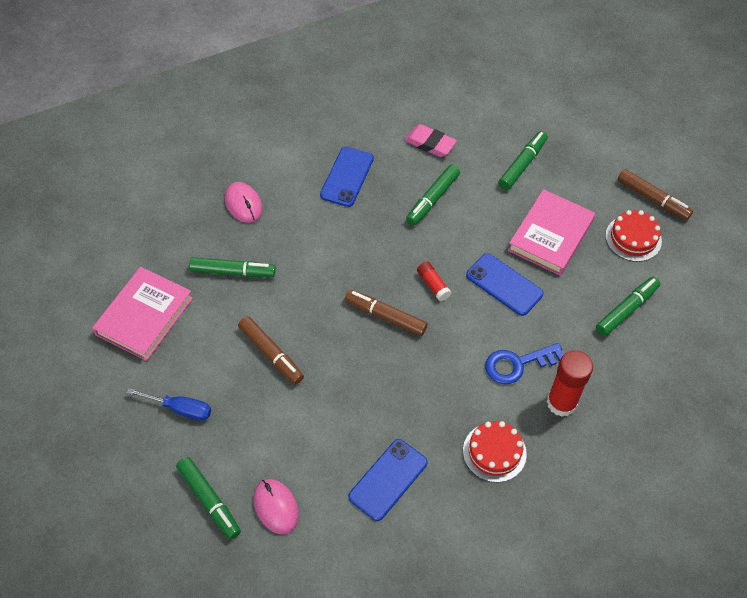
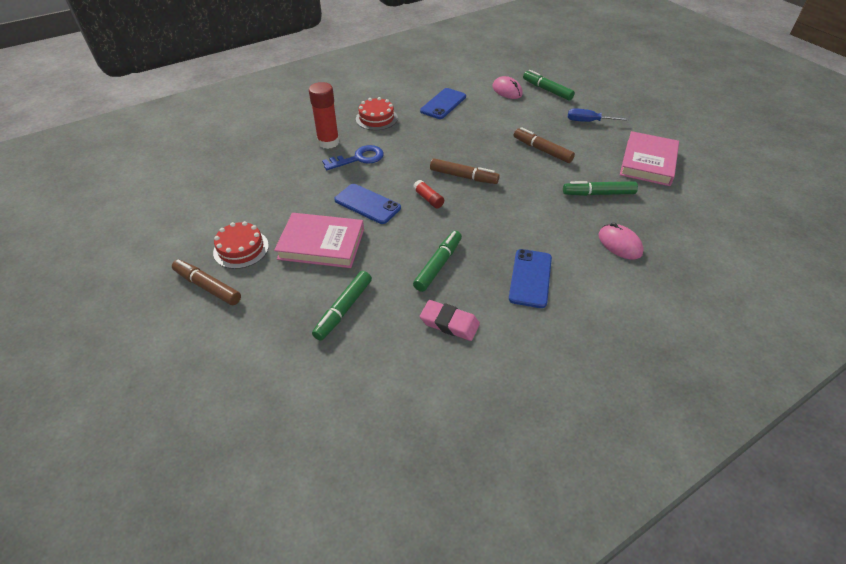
camera: 175 degrees right, 10 degrees down
pink book [508,189,595,276] -> pink book turned 75 degrees clockwise [274,213,364,268]
green marker [596,277,661,336] -> none

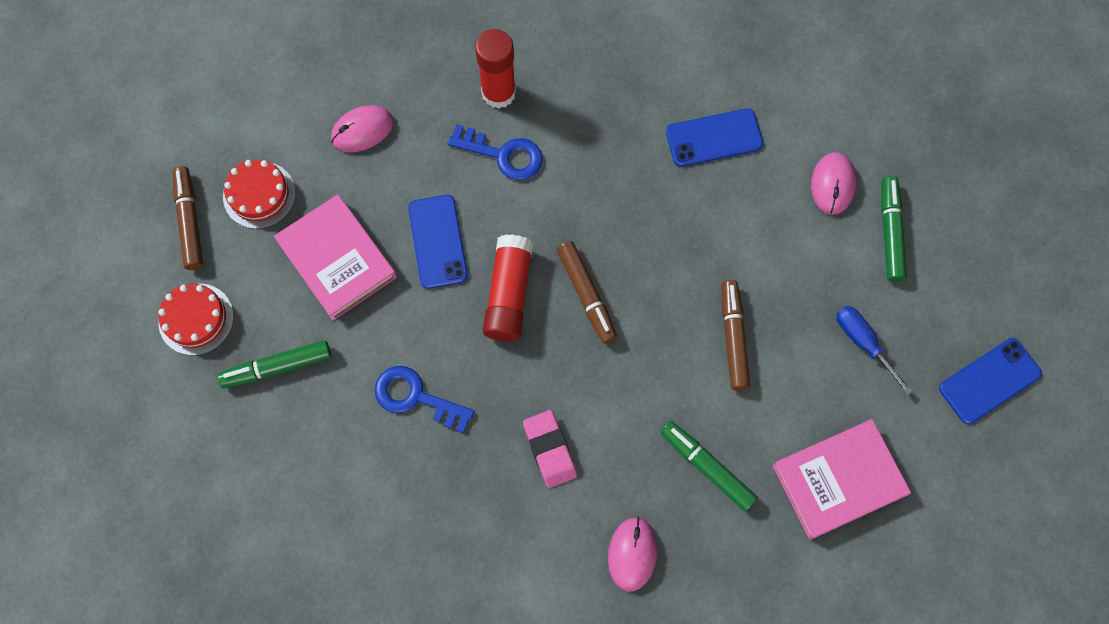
camera: 45 degrees right, 25 degrees up
red cake [356,97,398,130] -> red cake moved to [158,283,234,355]
red glue stick [413,180,444,208] -> red glue stick [483,234,533,341], size x1.89
green marker [413,231,462,292] -> blue key [375,366,475,433]
pink eraser [420,300,480,341] -> pink eraser moved to [523,410,577,488]
blue phone [509,249,552,308] -> blue phone moved to [939,338,1042,424]
none -> pink mouse [331,105,394,152]

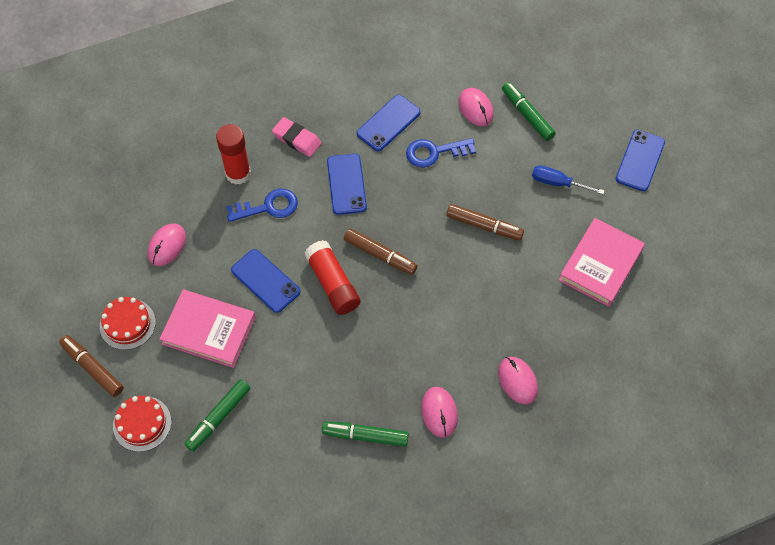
camera: 35 degrees left, 10 degrees down
blue key [375,366,475,433] -> blue key moved to [406,138,476,167]
pink eraser [523,410,577,488] -> pink eraser moved to [272,117,321,157]
green marker [660,421,758,511] -> green marker moved to [322,421,409,447]
brown marker [722,280,750,391] -> brown marker turned 150 degrees clockwise [447,204,524,240]
none -> blue phone [327,154,367,215]
none -> pink mouse [421,387,458,437]

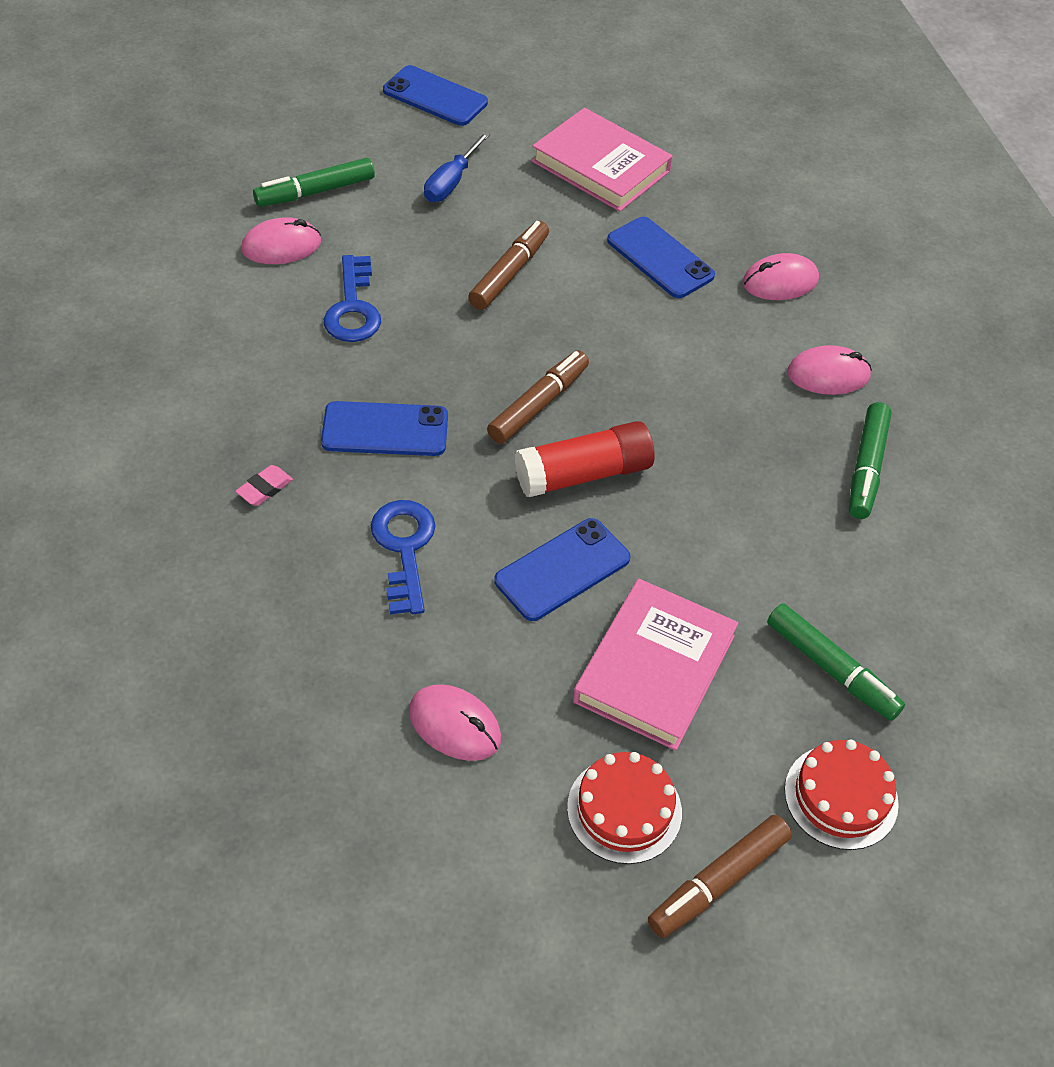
camera: 85 degrees left, 10 degrees down
red glue stick [216,124,251,185] -> none
pink eraser [272,117,321,157] -> pink eraser [235,465,293,506], size x0.60
blue phone [357,95,421,151] -> blue phone moved to [607,217,715,298]

